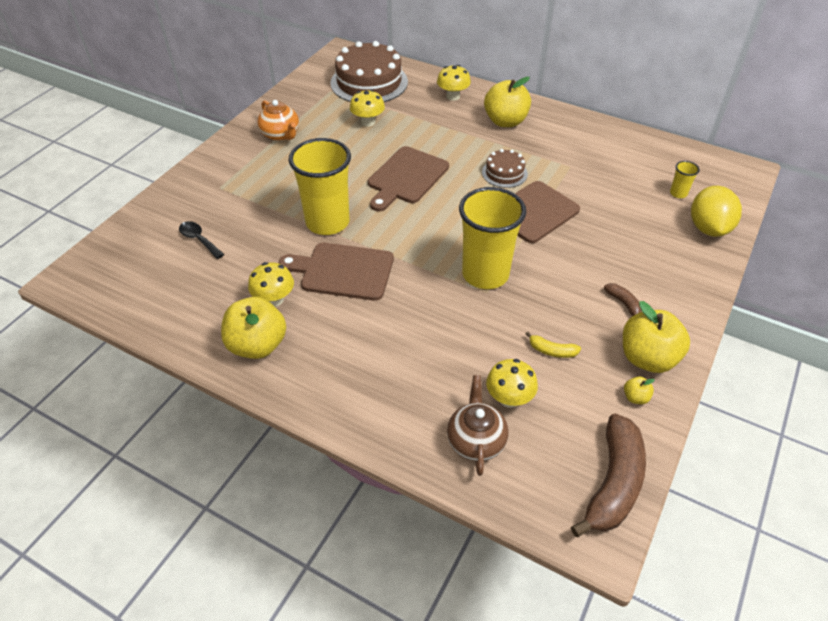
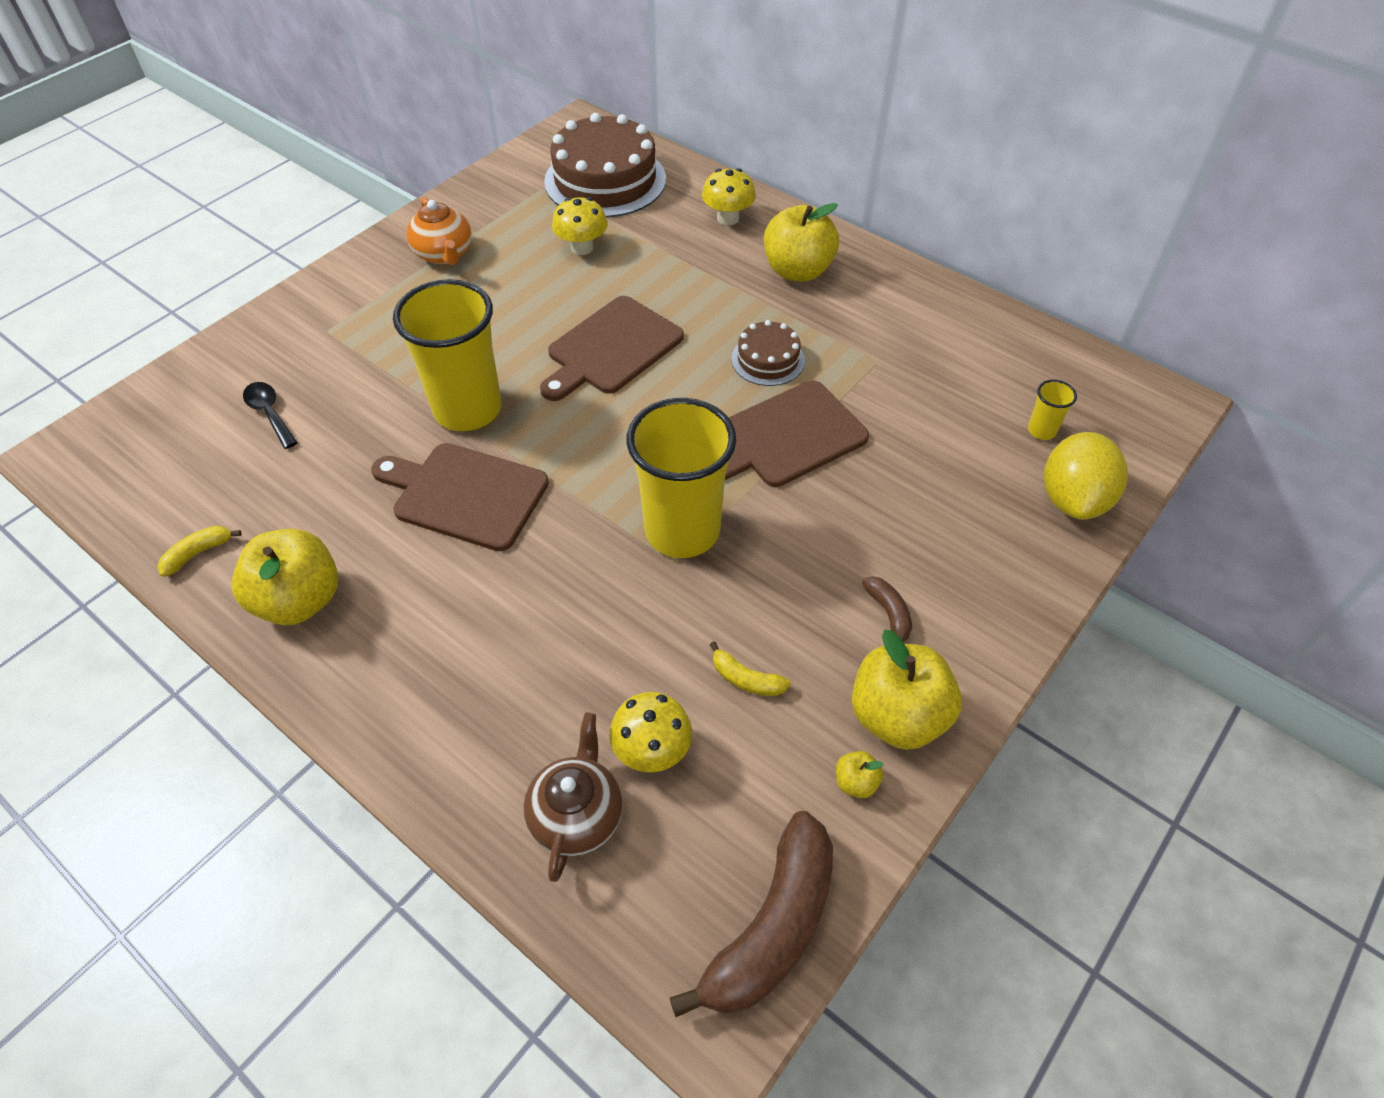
camera: 10 degrees right, 5 degrees up
yellow mushroom [248,262,294,307] -> none
none -> yellow banana [157,526,242,577]

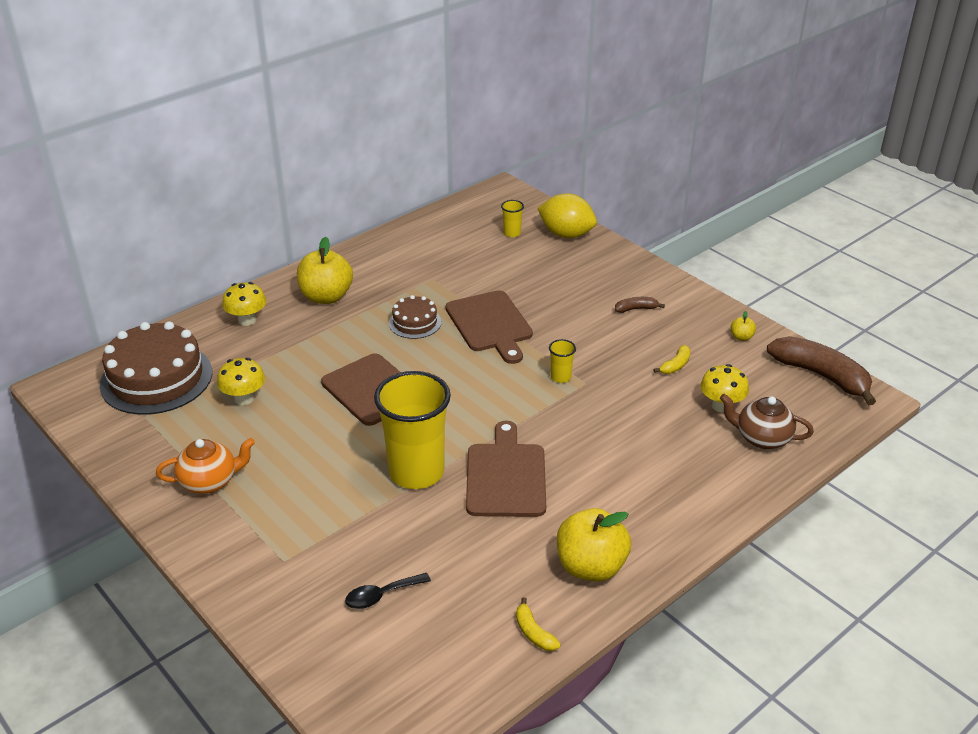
camera: 80 degrees left, 15 degrees down
brown cutting board [371,443,549,551] -> brown cutting board turned 150 degrees clockwise [466,421,546,517]
yellow cup [626,398,736,558] -> yellow cup [549,339,576,383], size x0.41
yellow apple [851,630,962,750] -> none

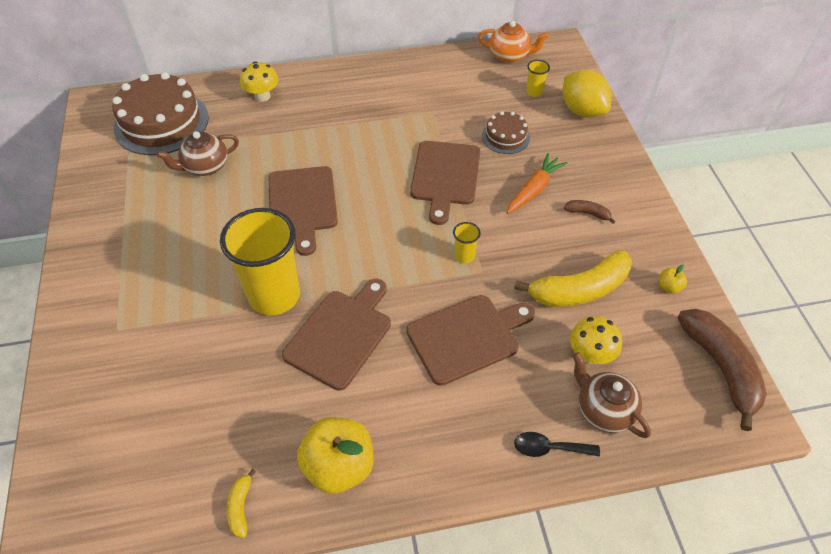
camera: 30 degrees right, 15 degrees up
orange teapot [156,438,255,494] -> orange teapot moved to [478,21,549,63]
yellow mushroom [217,358,265,405] -> brown teapot [156,131,239,176]
yellow apple [297,237,353,304] -> none
black spoon [345,573,431,609] -> black spoon moved to [514,432,600,457]
brown cake [389,295,441,339] -> brown cake moved to [482,111,530,154]
yellow banana [653,345,690,374] -> yellow banana [514,250,632,307], size x2.23
none -> brown cutting board [406,295,535,386]
none -> orange carrot [506,153,568,214]

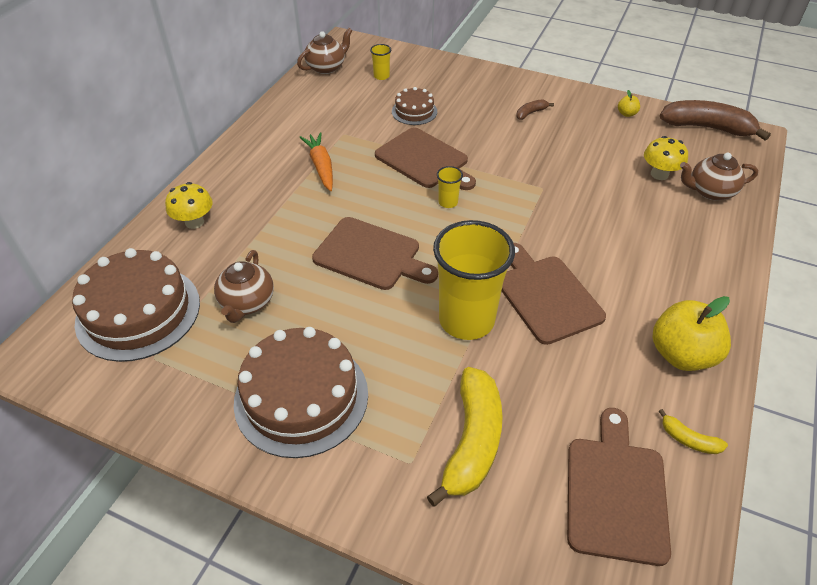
camera: 55 degrees left, 5 degrees down
brown cutting board [406,295,535,386] -> brown cutting board moved to [567,408,671,566]
yellow cup [453,222,481,263] -> yellow cup moved to [437,166,463,208]
orange teapot [478,21,549,63] -> brown teapot [297,28,353,74]
orange carrot [506,153,568,214] -> orange carrot moved to [300,132,333,191]
yellow banana [514,250,632,307] -> yellow banana moved to [427,367,503,507]
black spoon [514,432,600,457] -> none
yellow lemon [562,70,612,118] -> none
none -> brown cake [234,327,368,458]

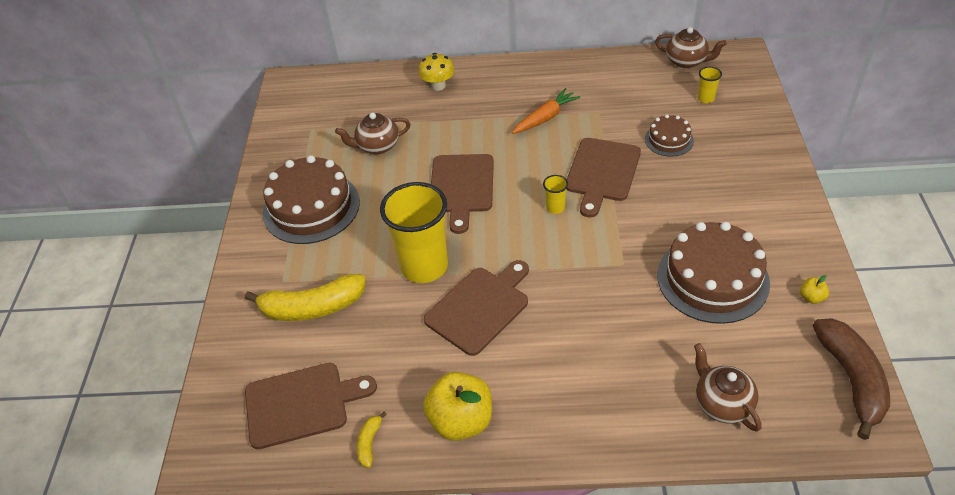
camera: 70 degrees right, 0 degrees up
brown cake [72,248,200,362] -> brown cake moved to [657,222,770,324]
brown banana [516,99,554,120] -> none
yellow mushroom [644,136,688,180] -> none

